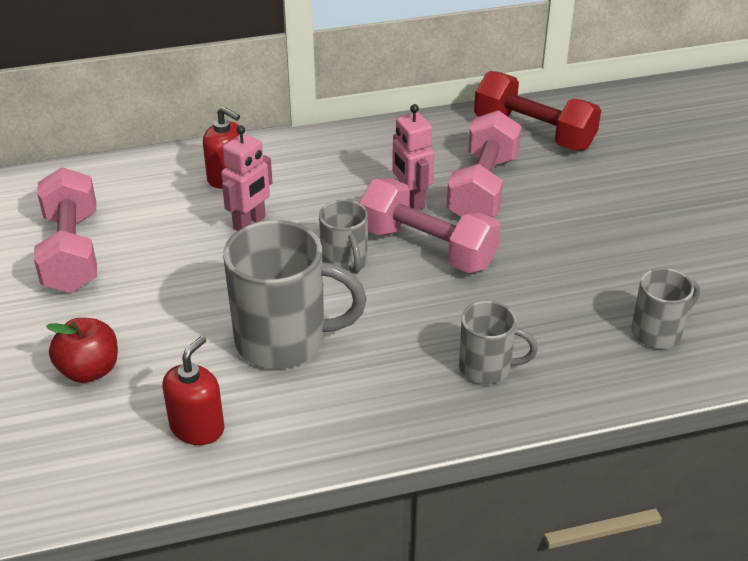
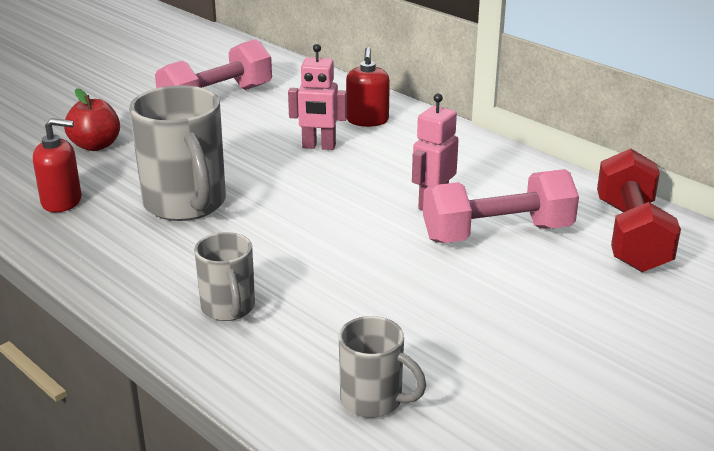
camera: 60 degrees right, 10 degrees down
grey mug [319,200,368,274] -> none
pink dumbbell [359,178,501,273] -> none

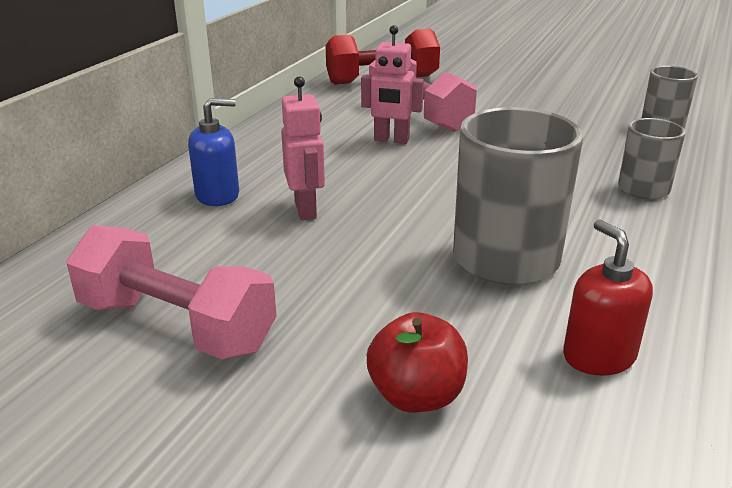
camera: 110 degrees left, 0 degrees up
red soap dispenser [346,47,390,127] -> blue soap dispenser [188,98,239,206]

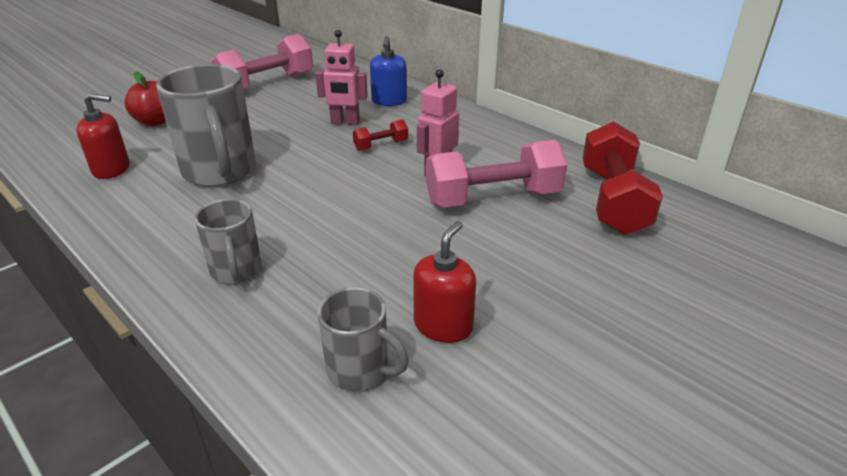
camera: 110 degrees right, 5 degrees up
none -> red dumbbell [353,120,408,150]
none -> red soap dispenser [413,221,476,343]

